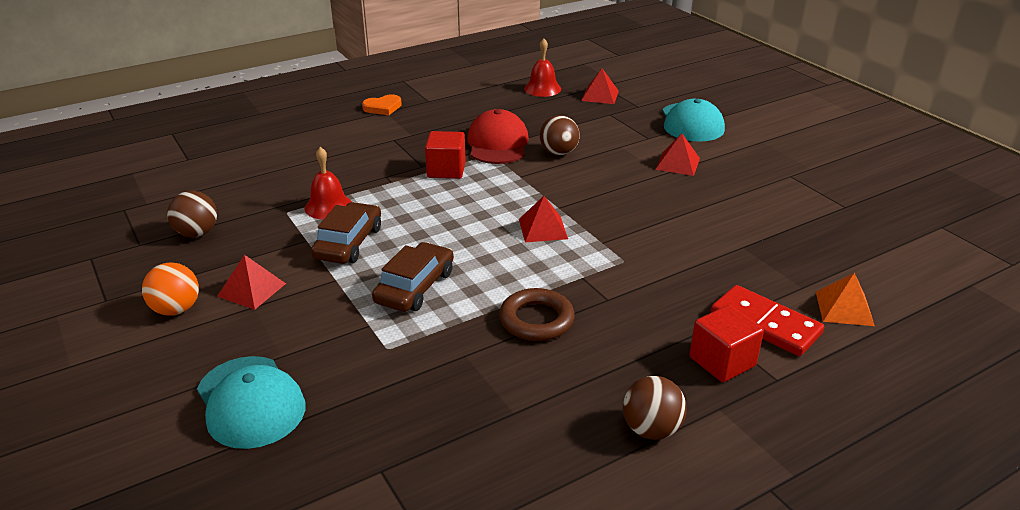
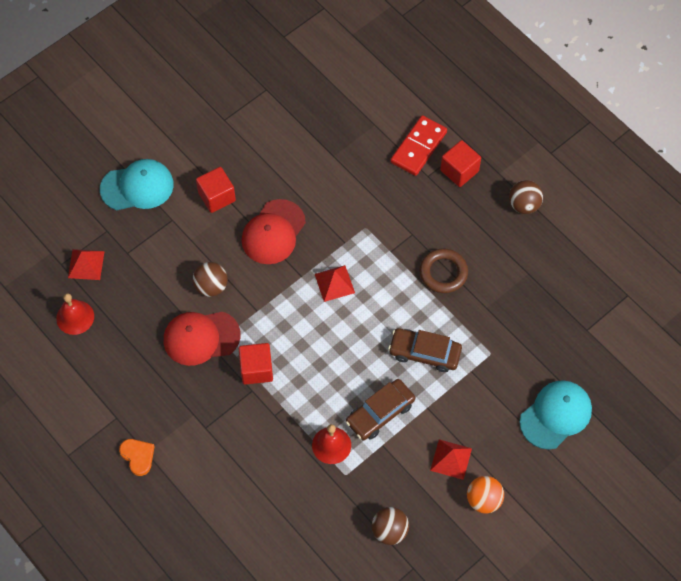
camera: 100 degrees left, 30 degrees up
brown car [311,202,381,264] -> brown car turned 45 degrees counterclockwise [346,379,415,440]
red pyramid [655,133,700,176] -> red cube [196,167,236,213]
orange pyramid [816,273,875,326] -> none
none -> red cap [242,199,306,264]

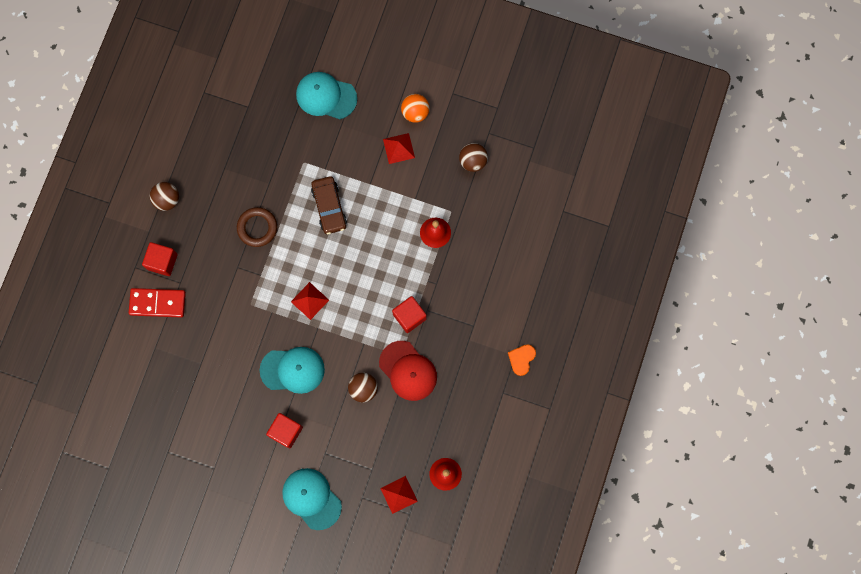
camera: 120 degrees left, 15 degrees up
red cap [242,199,306,264] -> turquoise cap [260,347,325,394]
brown car [346,379,415,440] -> none

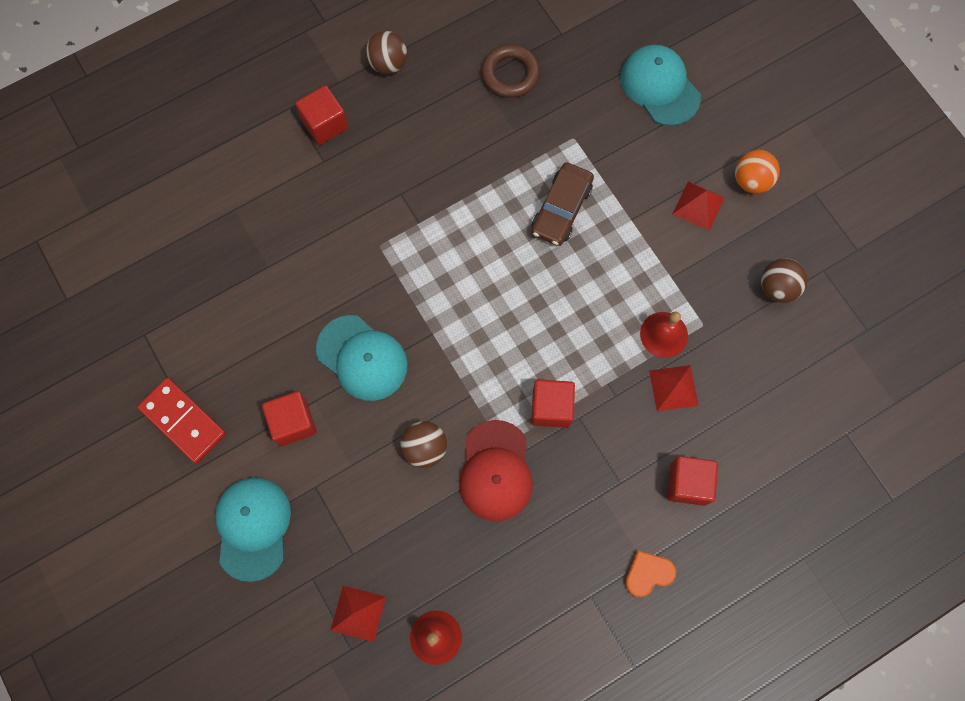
camera: 40 degrees right, 5 degrees down
red domino [129,288,186,318] -> red domino moved to [137,378,226,464]
brown ring [237,207,277,247] -> brown ring moved to [482,44,540,98]
red pyramid [291,282,329,320] -> red pyramid moved to [649,365,699,411]
none -> red cube [667,456,718,506]

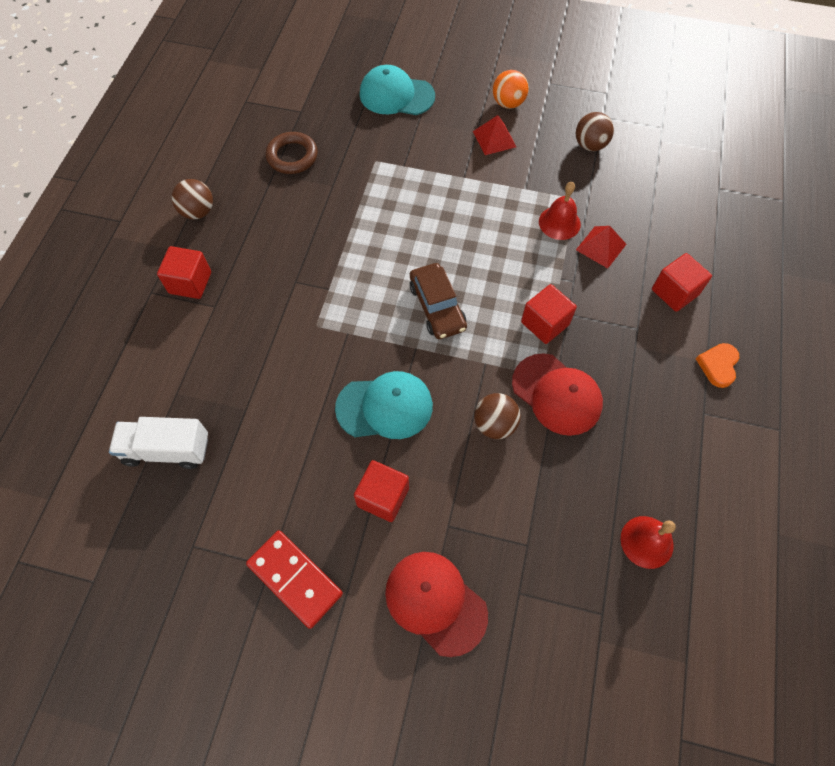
camera: 45 degrees left, 10 degrees down
red domino [137,378,226,464] -> red domino turned 45 degrees clockwise [246,530,343,629]
turquoise cap [215,478,291,582] -> red cap [385,552,488,657]
red pyramid [330,586,386,642] -> none
brown car [531,162,594,246] -> brown car moved to [410,263,467,339]
none -> white truck [109,417,208,469]

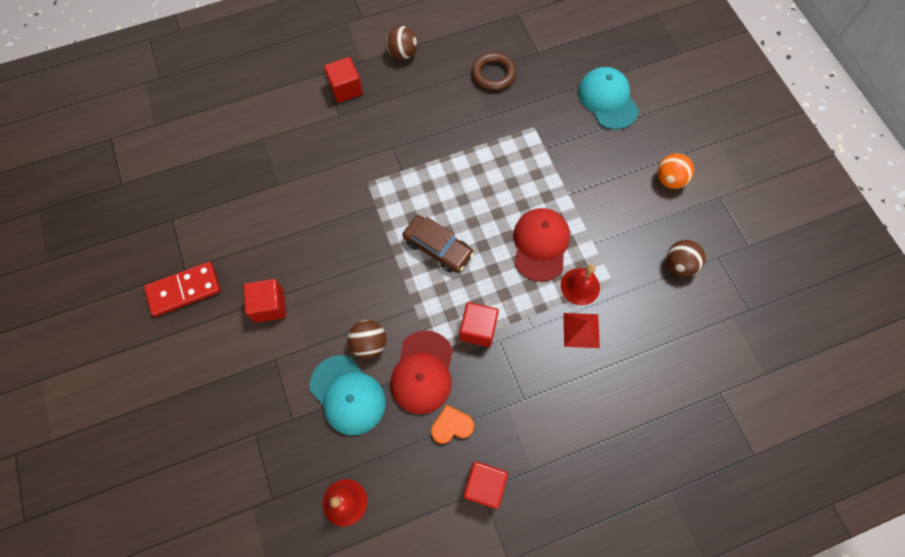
camera: 55 degrees right, 5 degrees up
white truck [109,417,208,469] -> none
red domino [246,530,343,629] -> red domino turned 60 degrees clockwise [144,262,221,317]
turquoise cap [335,371,433,439] -> turquoise cap moved to [310,355,386,435]
red cap [385,552,488,657] -> red cap moved to [513,208,570,282]
brown car [410,263,467,339] -> brown car turned 90 degrees counterclockwise [402,215,474,273]
red pyramid [473,115,516,155] -> none
red cube [652,253,712,312] -> red cube moved to [463,461,508,509]
orange heart [696,343,739,388] -> orange heart moved to [431,405,474,444]

